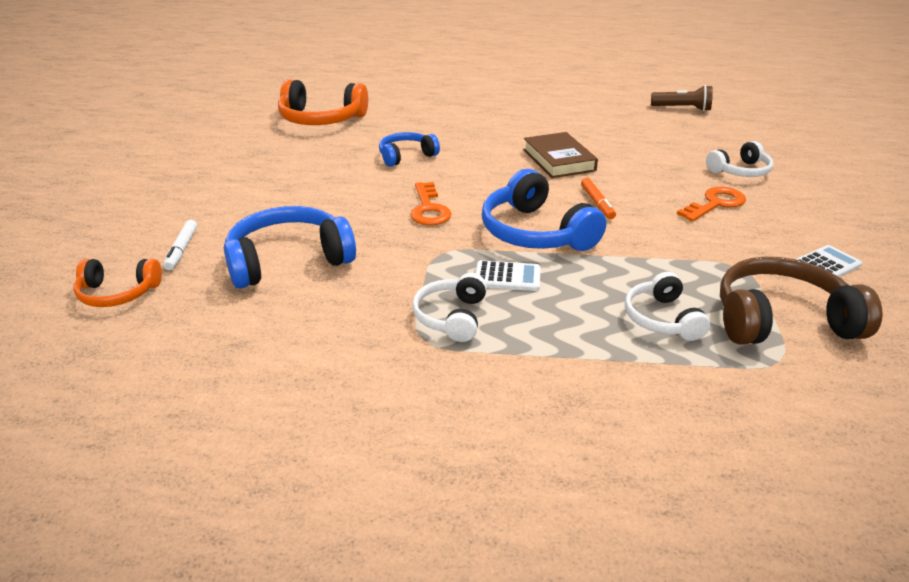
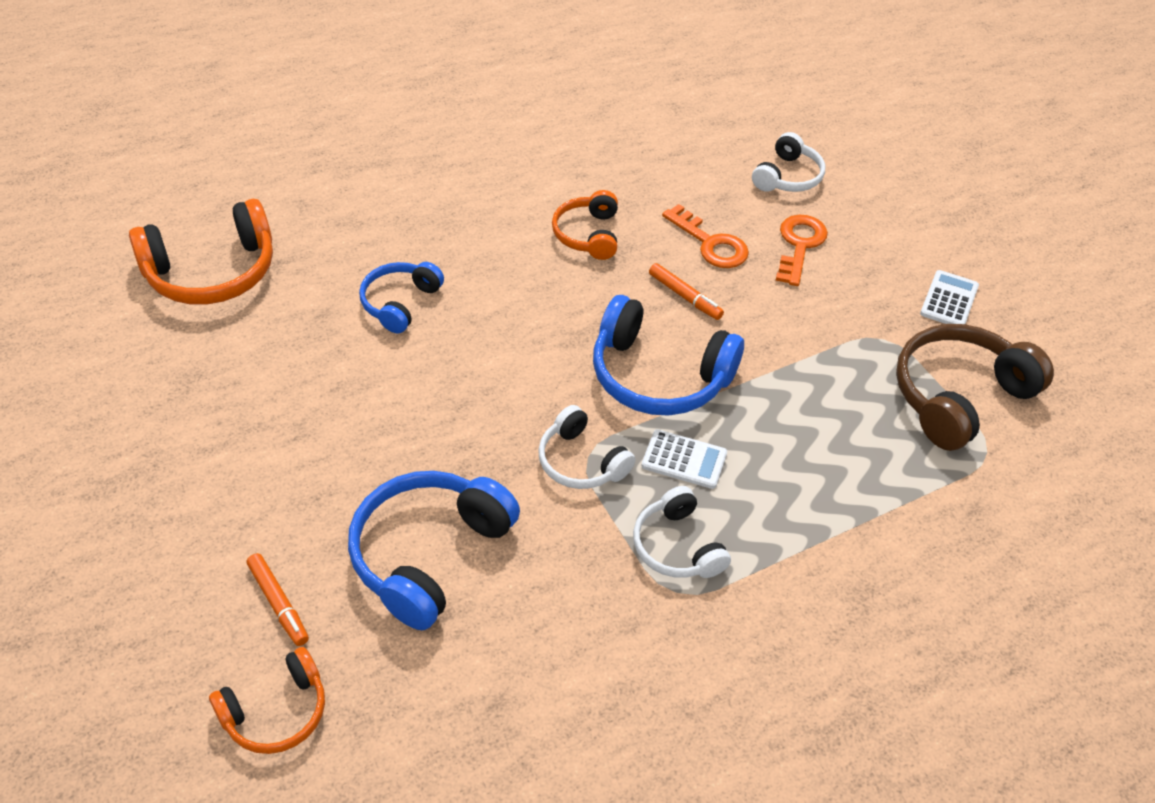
camera: 35 degrees left, 15 degrees up
white marker [163,220,197,270] -> orange marker [247,553,309,646]
orange key [410,182,452,225] -> orange key moved to [662,204,749,268]
white calculator [476,260,541,291] -> white calculator turned 45 degrees clockwise [642,429,727,489]
brown book [523,132,598,178] -> orange headphones [552,190,618,260]
white headphones [625,272,710,341] -> white headphones moved to [538,405,636,489]
brown flashlight [651,85,713,111] -> none

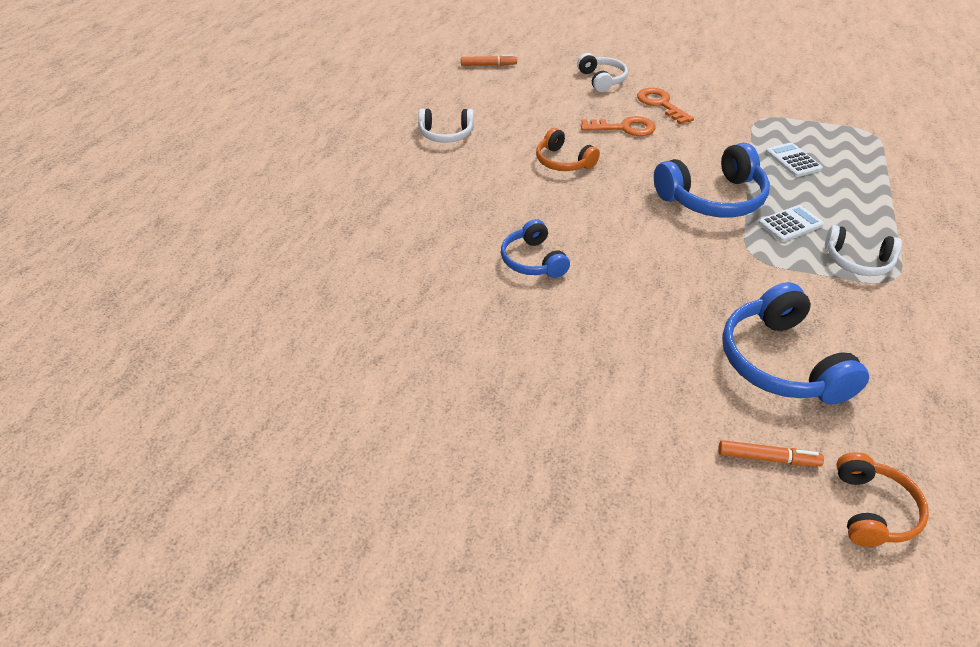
camera: 45 degrees left, 5 degrees down
orange headphones [129,199,273,305] -> none
white headphones [538,405,636,489] -> white headphones moved to [418,109,474,143]
orange marker [649,263,724,320] -> orange marker moved to [461,55,517,66]
brown headphones [896,324,1054,451] -> none
white calculator [920,270,979,324] -> white calculator moved to [766,142,823,177]

